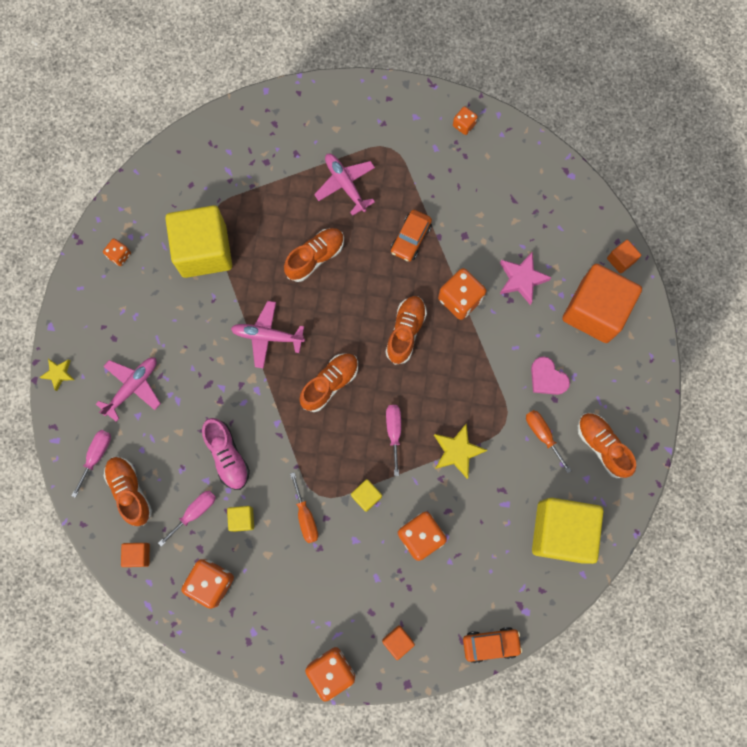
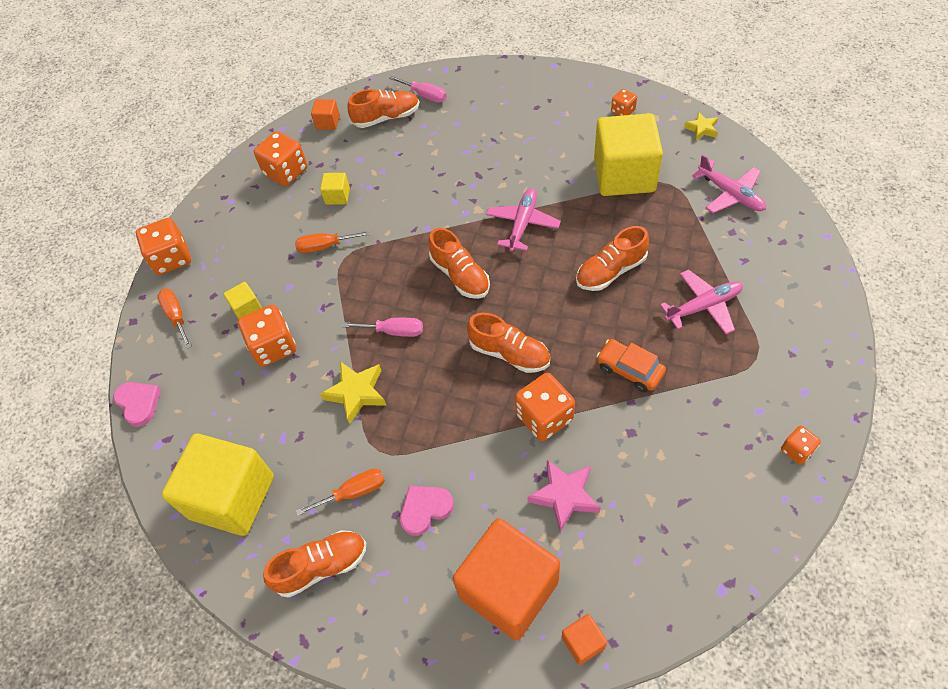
camera: 105 degrees right, 20 degrees down
yellow star [40,359,74,391] -> yellow star moved to [684,112,718,140]
pink plane [96,358,161,422] -> pink plane moved to [692,154,766,213]
pink screwdriver [158,491,216,547] -> none
pink shoe [202,418,250,490] -> none
orange shoe [284,228,344,282] -> orange shoe turned 90 degrees clockwise [576,226,649,291]
yellow cube [351,479,382,512] -> yellow cube moved to [224,282,262,319]
orange cube [382,625,415,660] -> orange screwdriver [157,289,192,349]
orange car [463,627,522,663] -> pink heart [113,382,161,427]

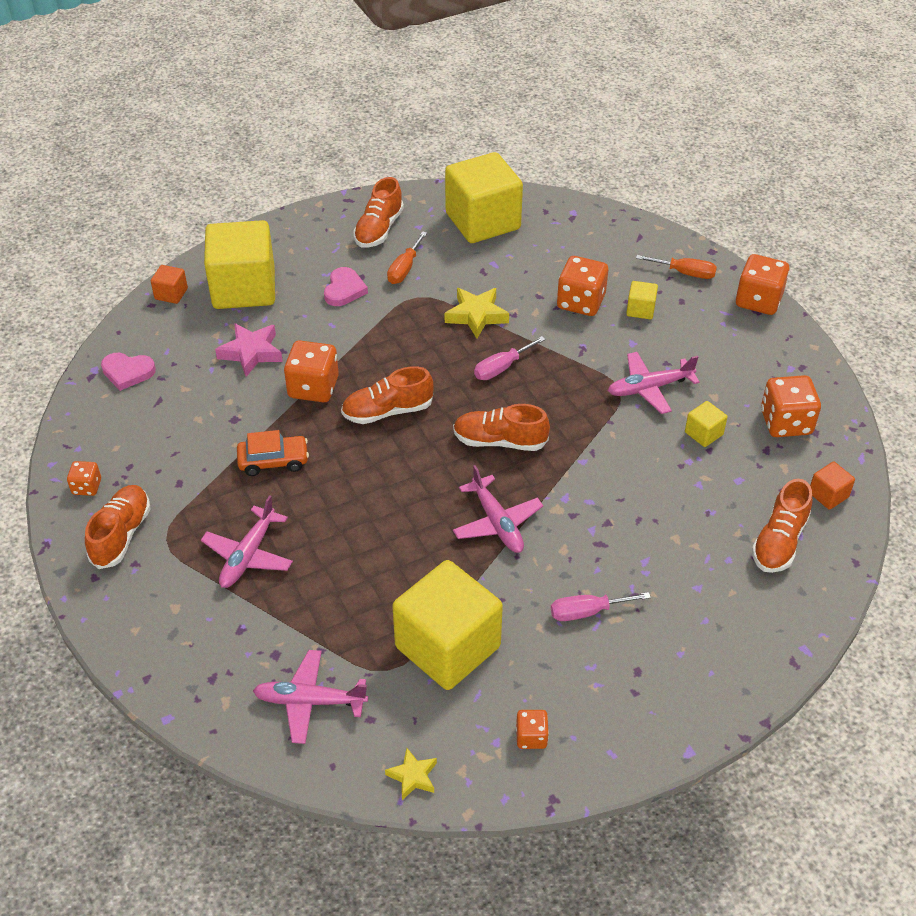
camera: 130 degrees right, 10 degrees down
pink heart [113,382,161,427] -> pink heart moved to [101,353,156,391]
orange screwdriver [295,231,370,253] -> pink plane [608,352,700,414]
pink screwdriver [389,75,447,103] -> pink screwdriver moved to [551,592,651,621]
orange cube [453,518,560,640] -> yellow cube [204,220,275,309]
orange shoe [576,226,649,291] -> orange shoe moved to [85,485,150,569]

